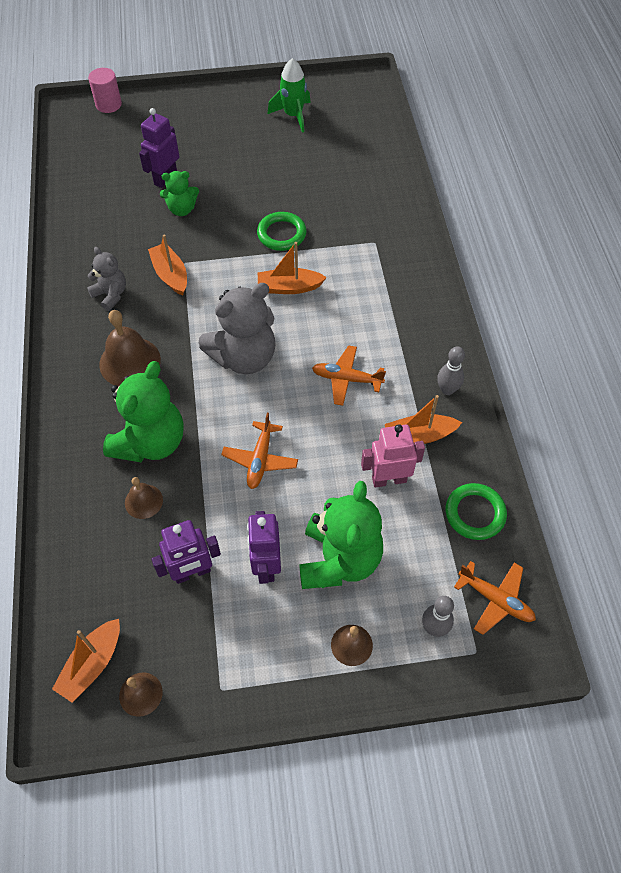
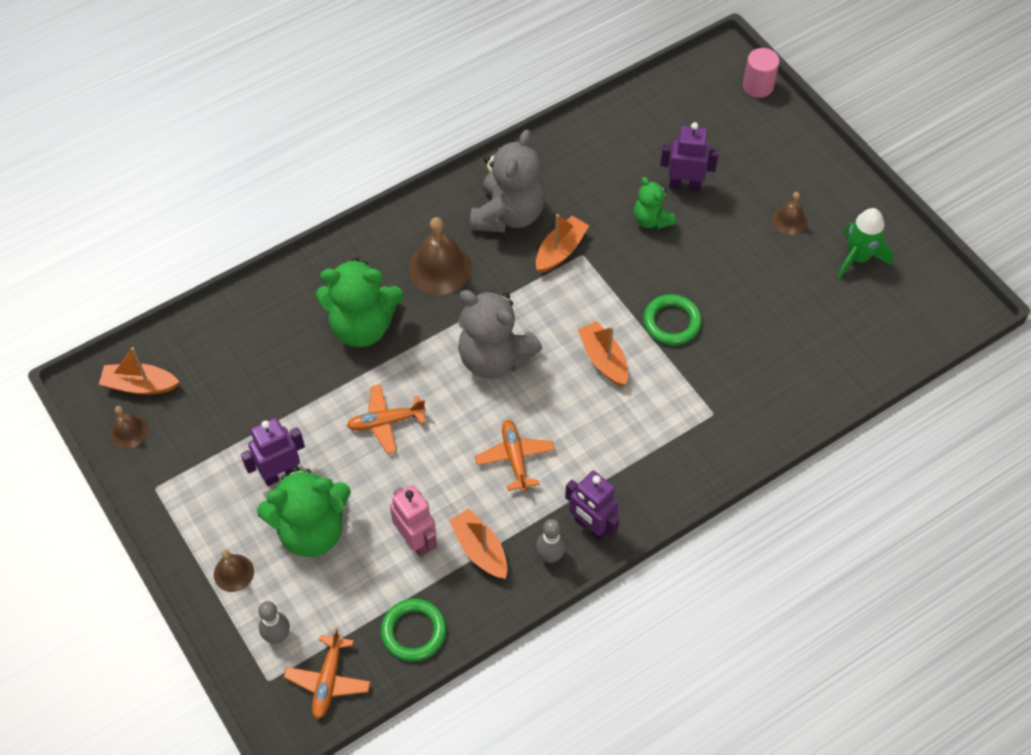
camera: 65 degrees right, 0 degrees up
grey teddy bear [87,247,126,311] -> grey teddy bear [470,130,545,233], size x1.84
brown bell [125,477,163,519] -> brown bell moved to [772,192,807,235]
purple robot [151,520,221,584] -> purple robot moved to [565,471,619,542]

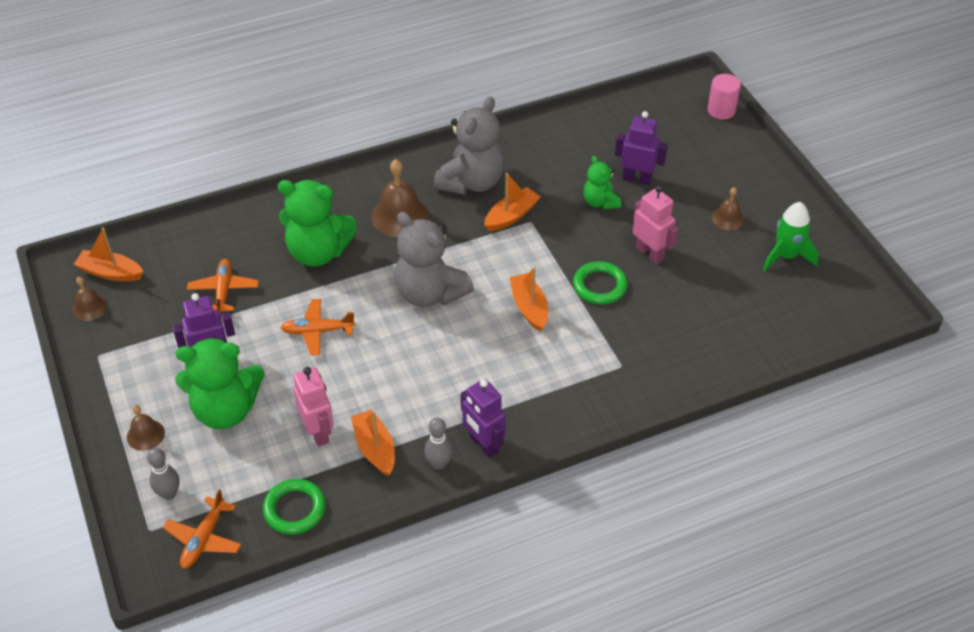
camera: 10 degrees right, 10 degrees down
orange plane [475,420,555,492] -> orange plane moved to [187,259,259,314]
none -> pink robot [633,186,679,264]

